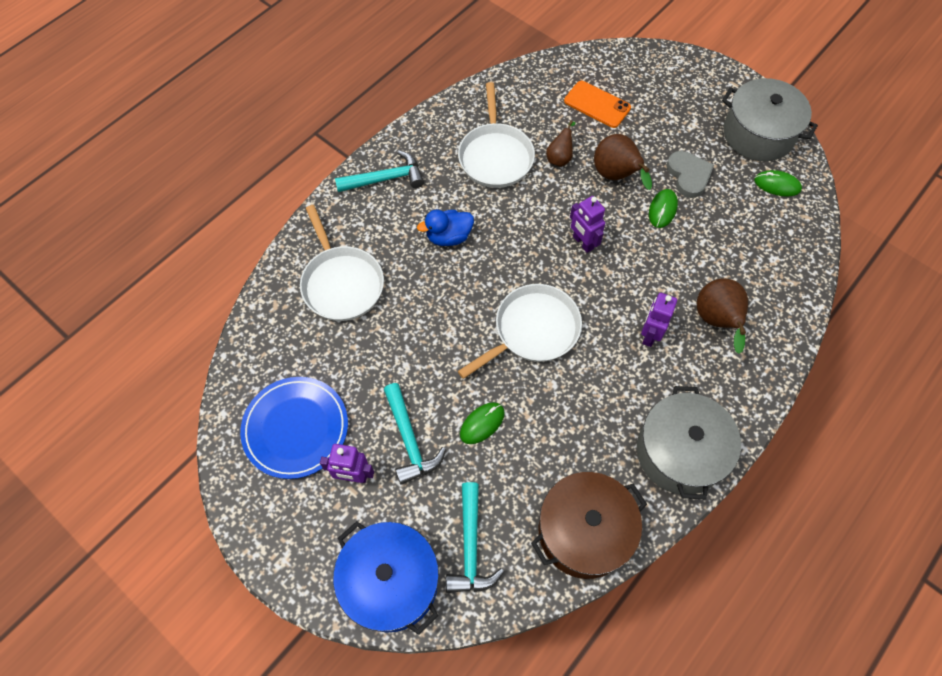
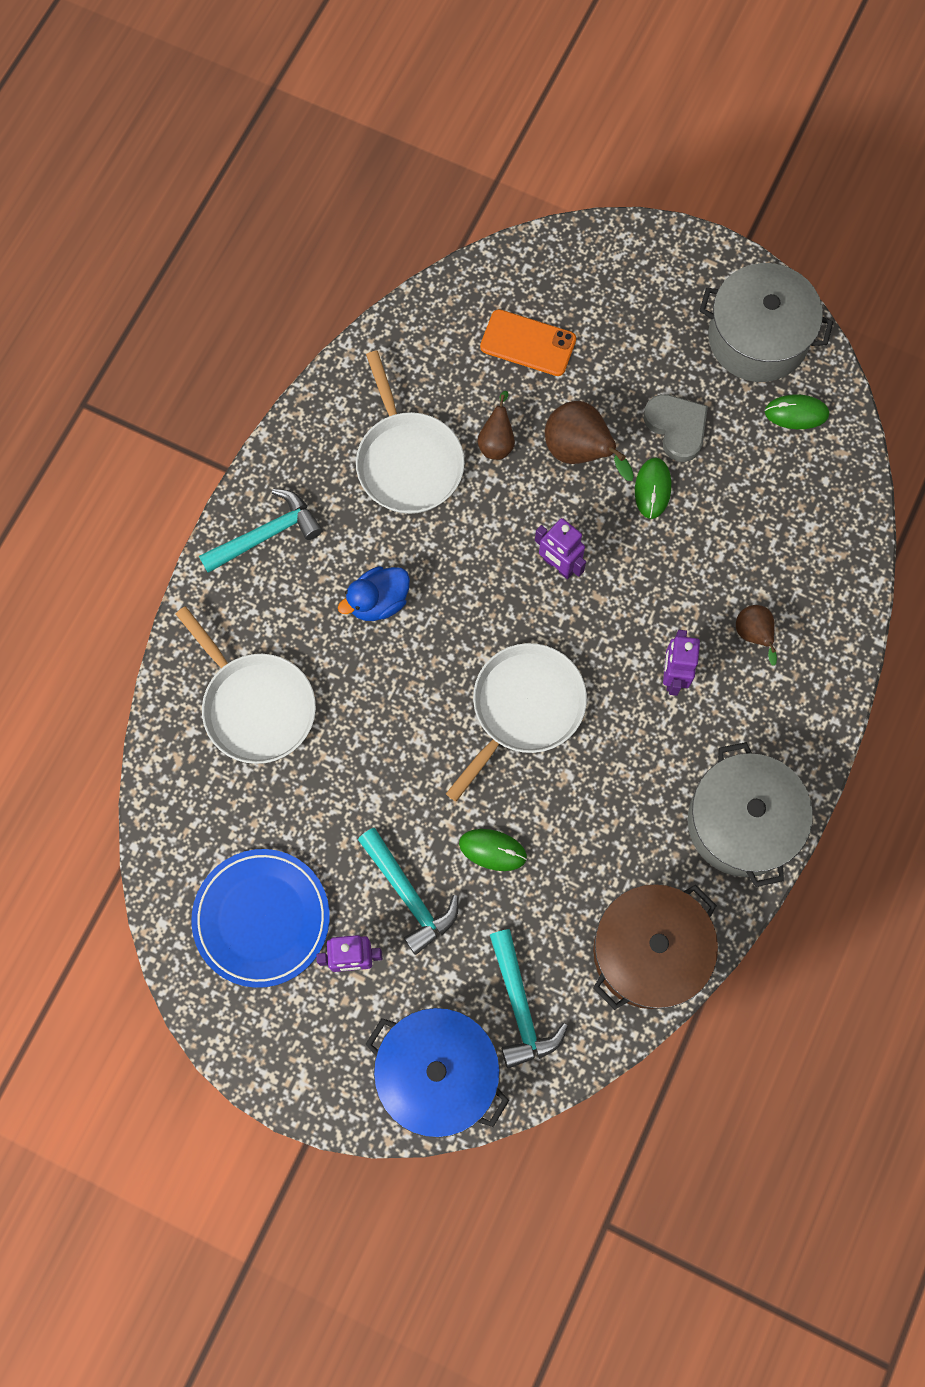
camera: 15 degrees left, 10 degrees up
green mouse [460,402,505,444] -> green mouse turned 75 degrees clockwise [459,829,527,871]
brown pear [697,278,748,354] -> brown pear [736,605,777,666], size x0.60

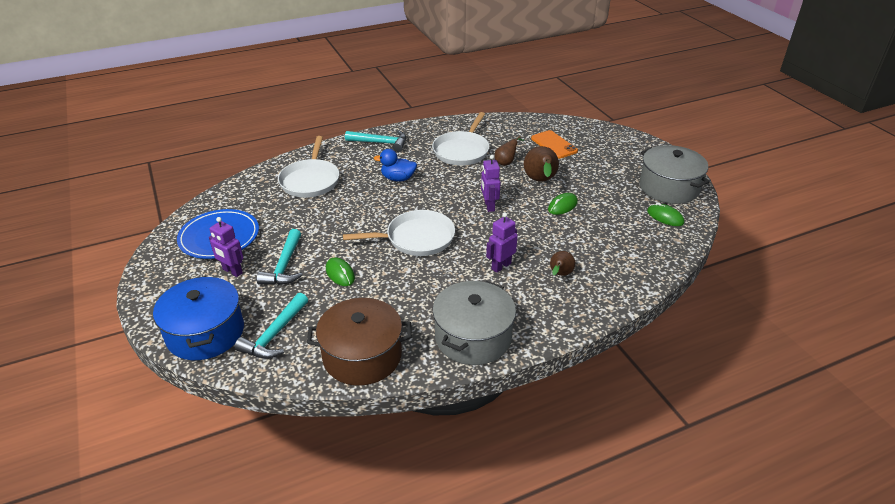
camera: 40 degrees right, 35 degrees down
grey heart [644,394,708,462] -> none

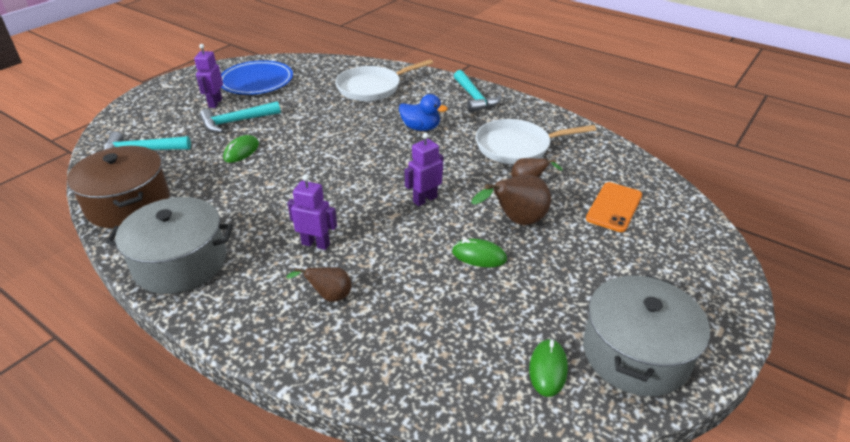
camera: 60 degrees right, 0 degrees up
blue pot [153,276,244,360] -> none
white pan [343,210,455,256] -> none
blue duck [374,149,417,181] -> blue duck turned 135 degrees clockwise [399,94,448,131]

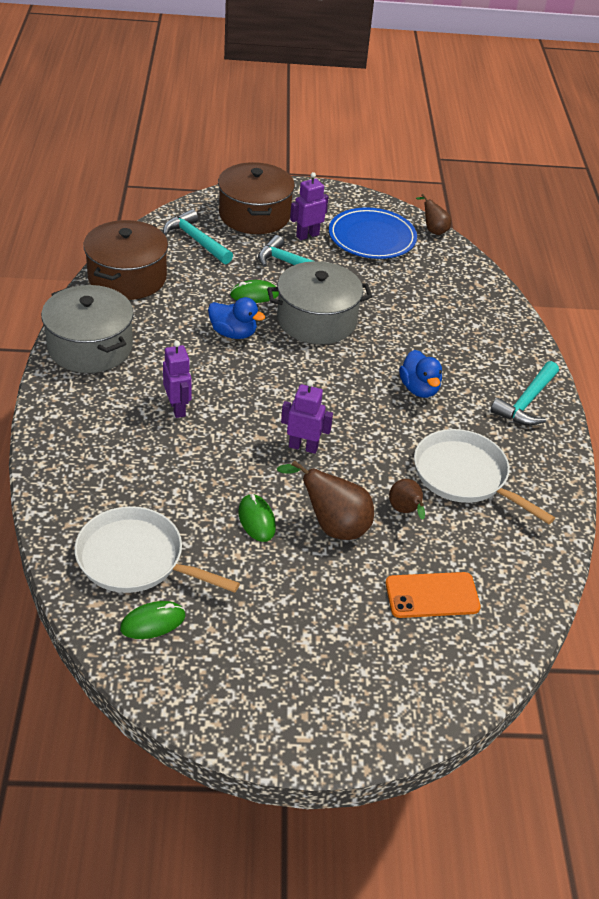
camera: 50 degrees right, 5 degrees up
brown pear [286,267,352,302] -> brown pear moved to [416,194,451,235]
white pan [335,59,433,101] -> white pan moved to [74,506,240,593]
grey pot [583,275,710,396] -> grey pot moved to [267,261,372,344]
none -> blue duck [208,297,265,339]
none -> brown pot [218,162,295,234]

